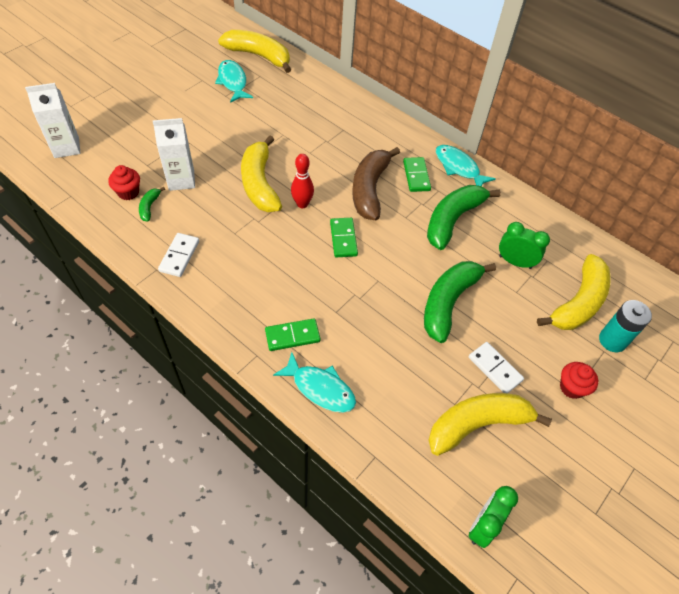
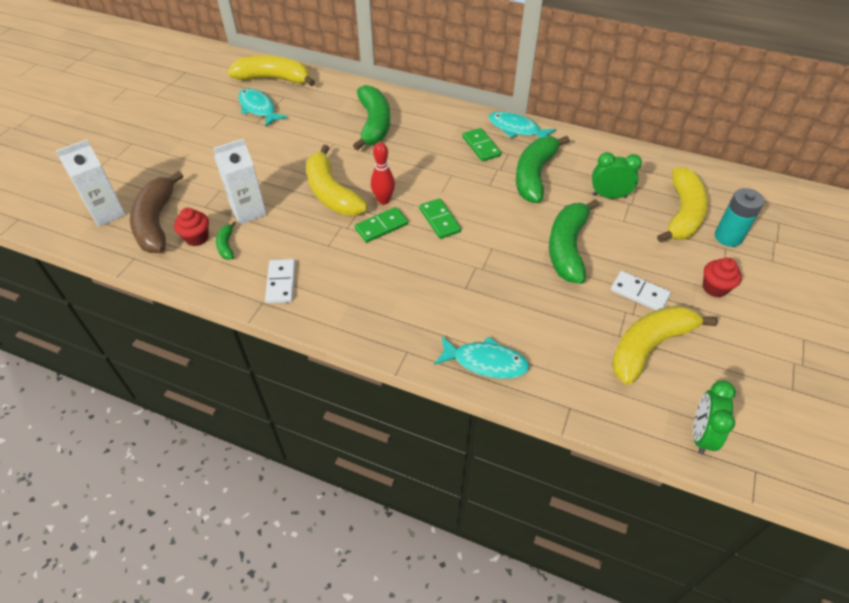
camera: 15 degrees left, 5 degrees down
green domino [265,318,321,351] -> green domino moved to [355,207,408,243]
brown banana [352,147,400,221] -> brown banana moved to [130,171,183,253]
none -> green banana [353,85,390,151]

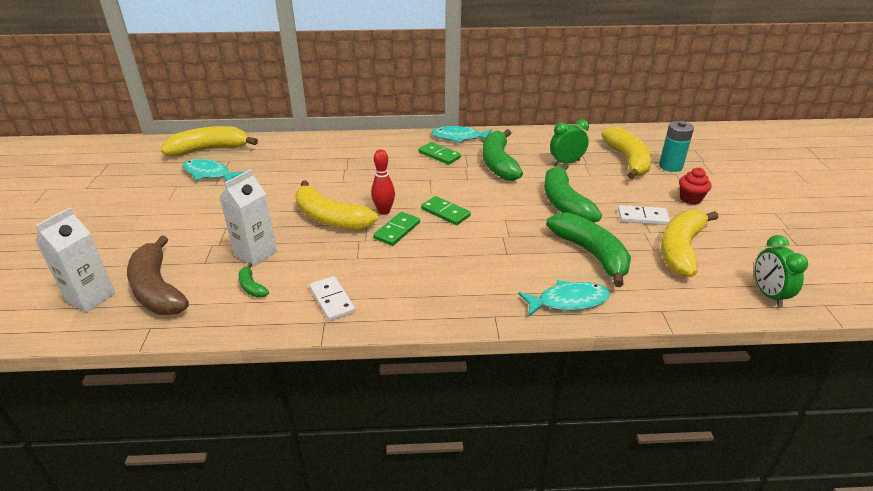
camera: 25 degrees left, 15 degrees down
red cupcake [174,208,209,246] -> none
green banana [353,85,390,151] -> green banana moved to [546,212,631,287]

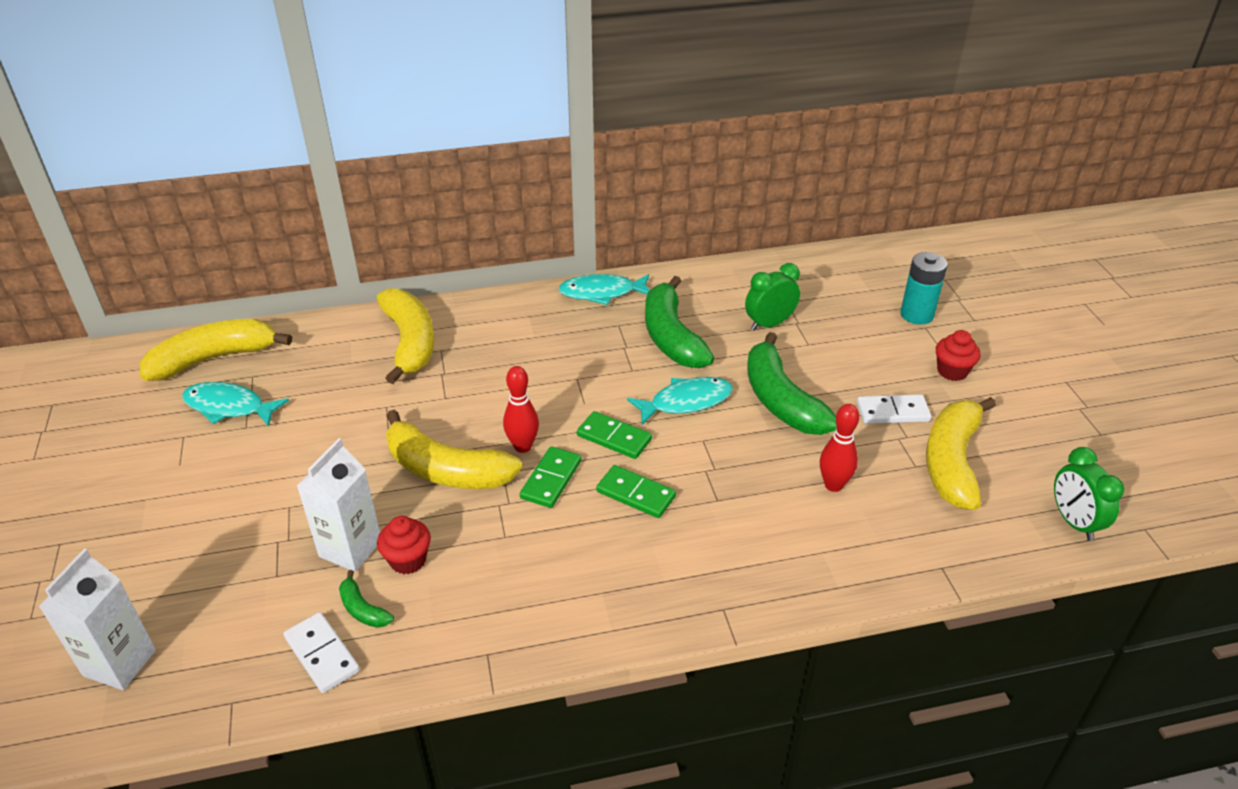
camera: 10 degrees left, 5 degrees up
brown banana [127,236,189,315] -> none
white domino [309,276,355,321] -> white domino moved to [284,612,360,693]
green domino [419,142,461,165] -> green domino moved to [596,465,676,518]
turquoise fish [518,280,610,316] -> turquoise fish moved to [627,377,733,425]
green banana [546,212,631,287] -> red bowling pin [820,404,859,492]
yellow banana [601,127,652,179] -> yellow banana moved to [377,288,434,384]
none -> red cupcake [377,516,431,574]

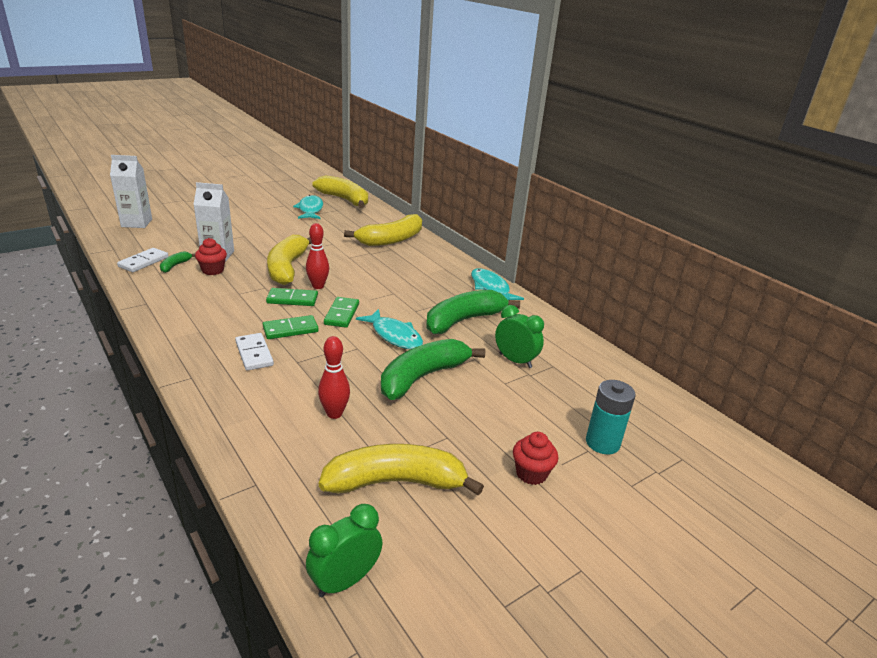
camera: 65 degrees right, 10 degrees down
green domino [596,465,676,518] -> green domino turned 60 degrees clockwise [263,315,319,339]
white domino [857,394,931,424] -> white domino moved to [235,333,274,371]

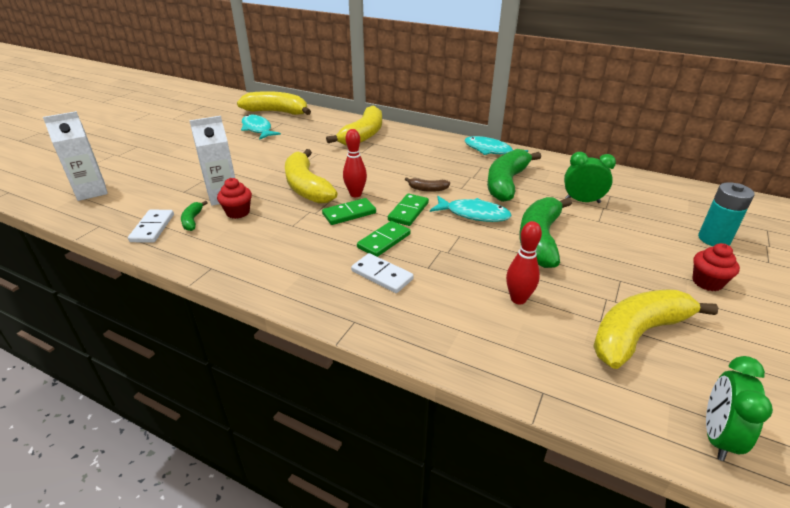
camera: 25 degrees left, 5 degrees up
green domino [324,297,359,328] -> green domino turned 45 degrees clockwise [388,194,429,226]
none -> brown banana [405,177,450,192]

